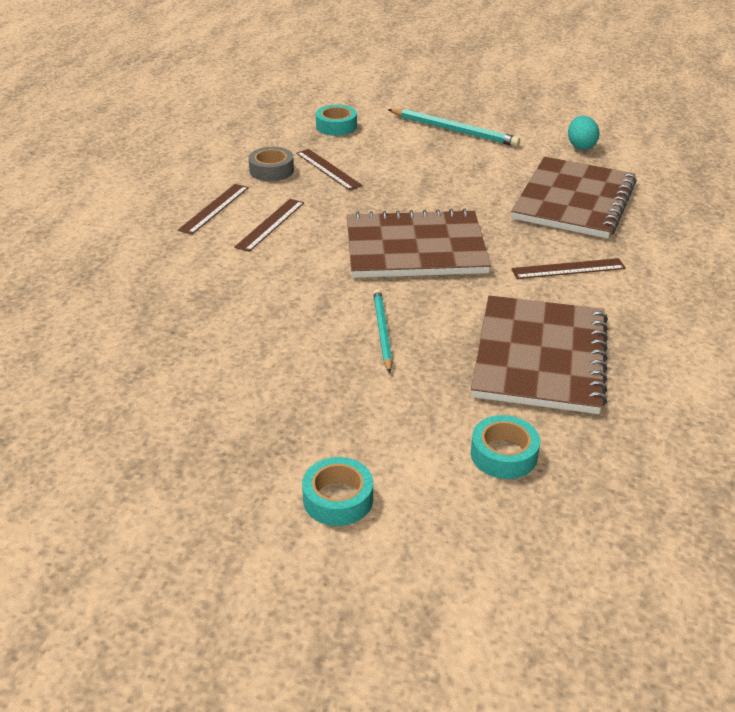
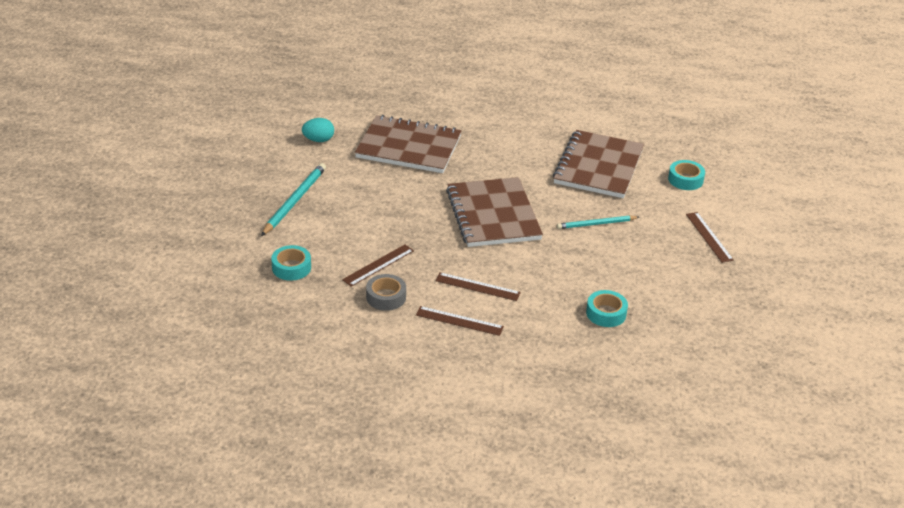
camera: 100 degrees left, 0 degrees up
turquoise tape [302,457,373,526] -> turquoise tape moved to [586,290,628,327]
brown notebook [471,295,608,414] -> brown notebook turned 75 degrees counterclockwise [553,130,644,198]
brown ruler [511,258,626,279] -> brown ruler moved to [686,212,734,263]

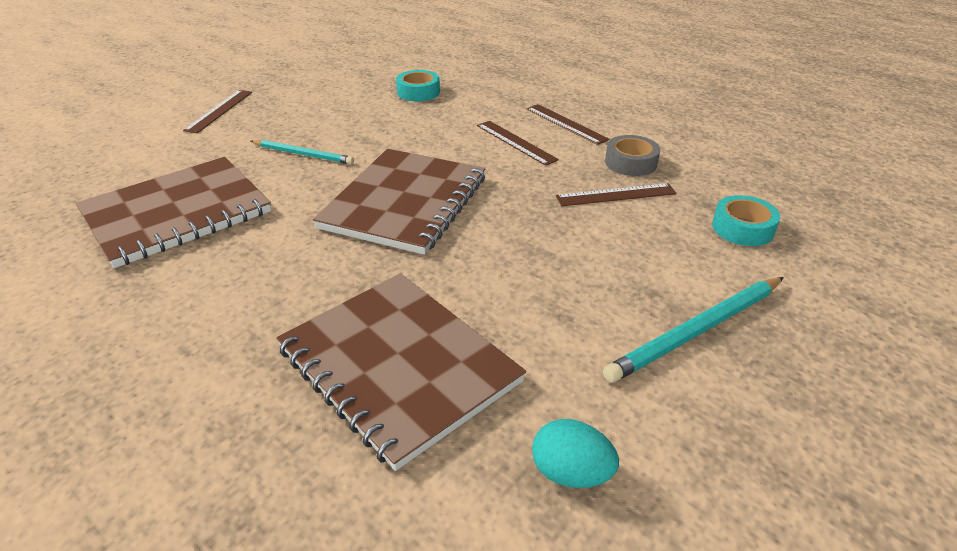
camera: 145 degrees left, 0 degrees up
turquoise tape [668,160,705,190] -> none

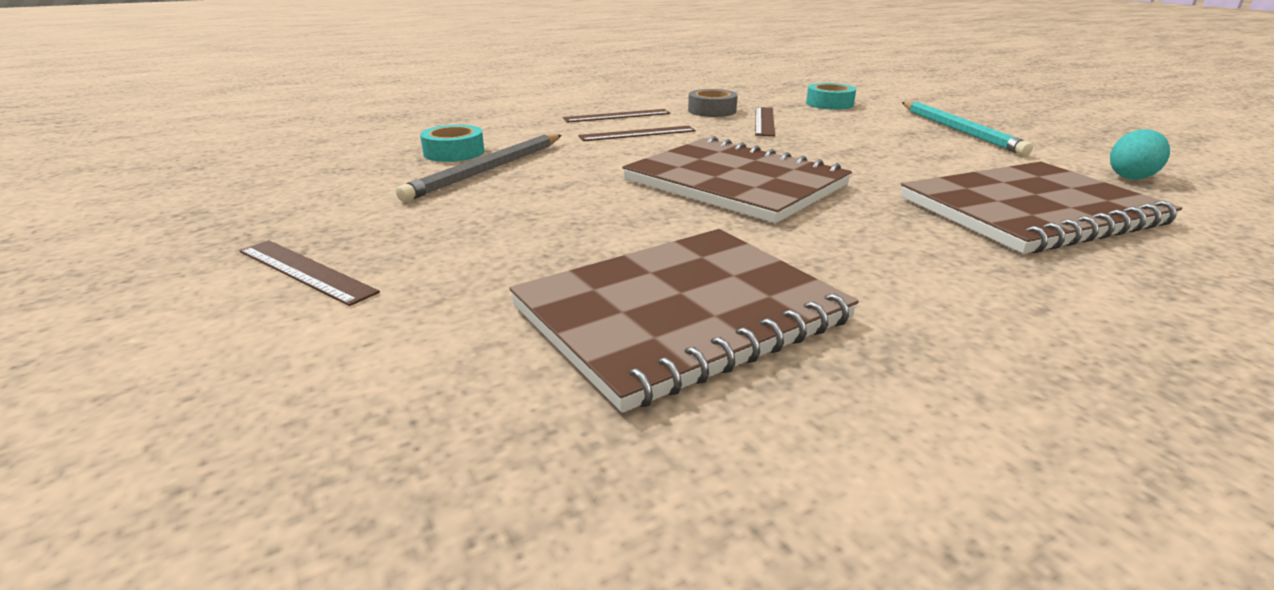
camera: 70 degrees left, 10 degrees down
brown notebook [76,157,271,268] -> brown notebook turned 75 degrees clockwise [509,229,859,413]
turquoise pencil [251,140,354,164] -> none
none -> grey pencil [396,134,562,202]

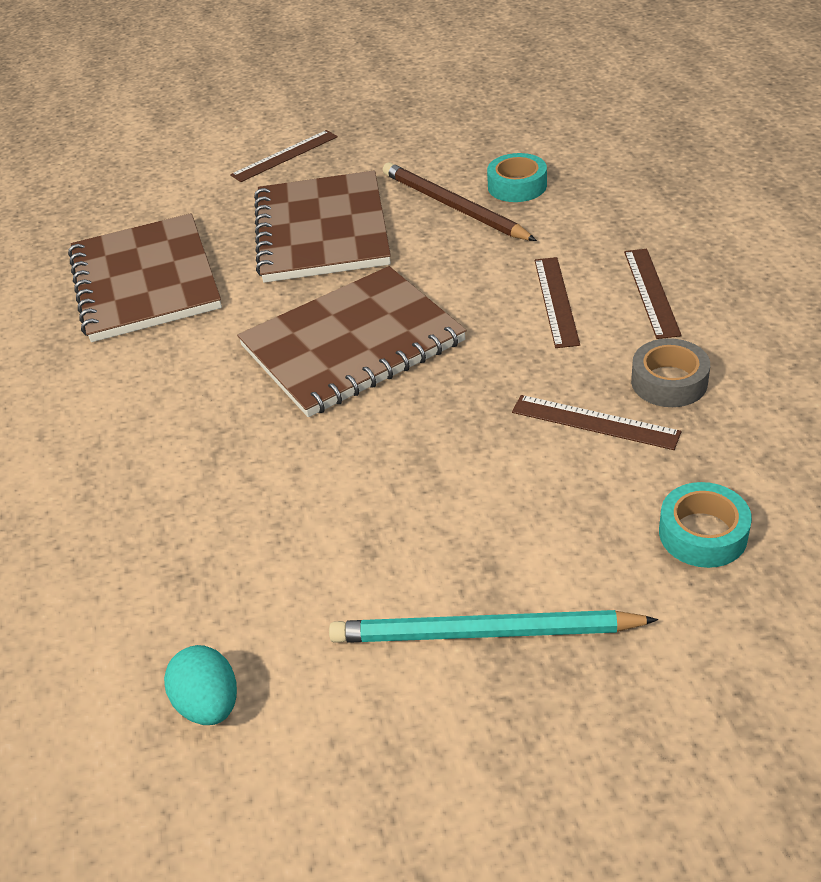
camera: 110 degrees right, 15 degrees up
grey pencil [396,134,562,202] -> brown pencil [383,162,537,241]
brown notebook [901,162,1182,254] -> brown notebook moved to [254,170,391,283]

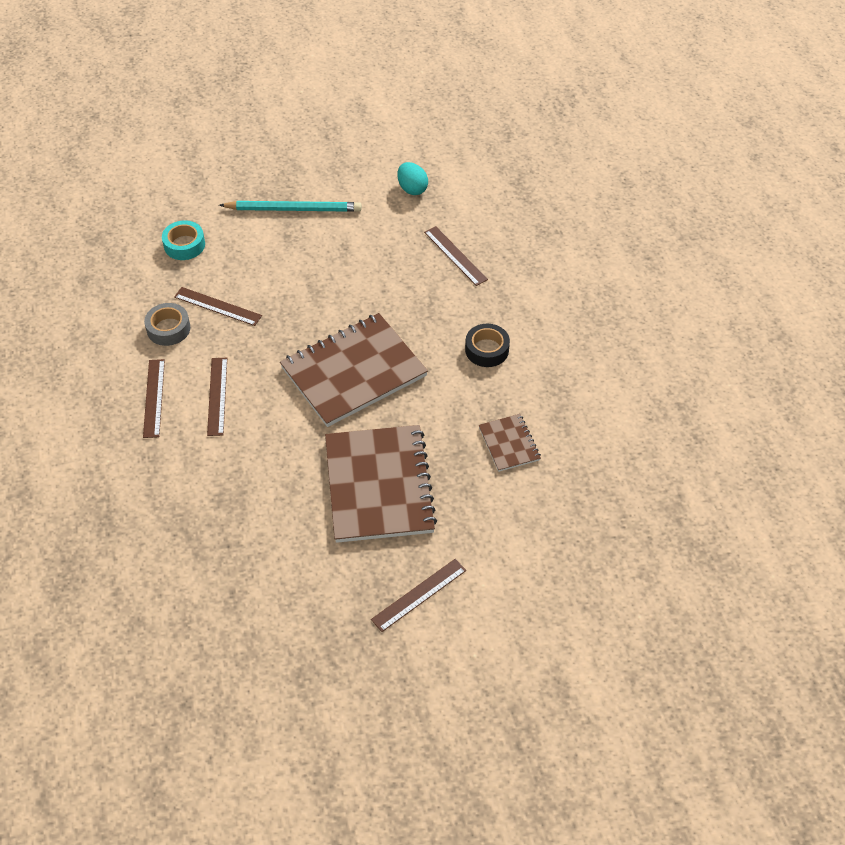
camera: 175 degrees right, 10 degrees up
brown notebook [68,213,222,342] -> brown notebook [479,414,541,472], size x0.47
brown pencil [383,162,537,241] -> none
turquoise tape [487,153,547,202] -> none
none -> brown ruler [424,226,488,286]
none -> black tape [465,324,510,367]

